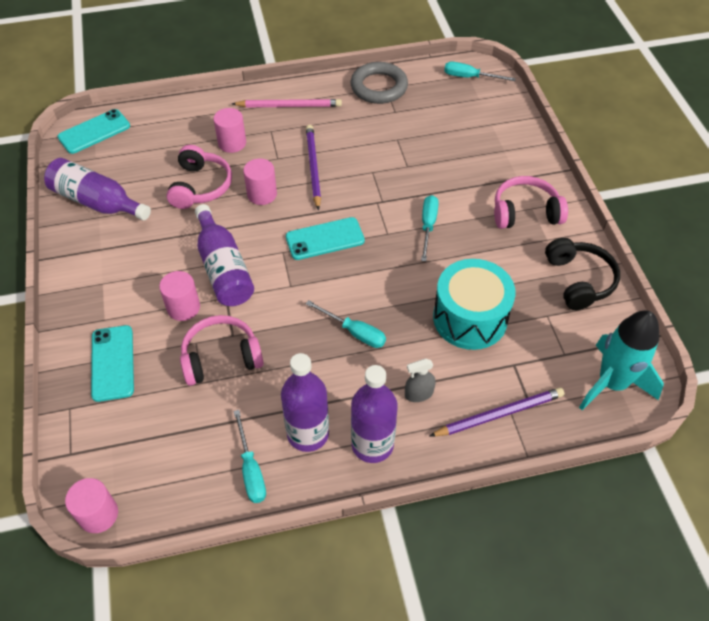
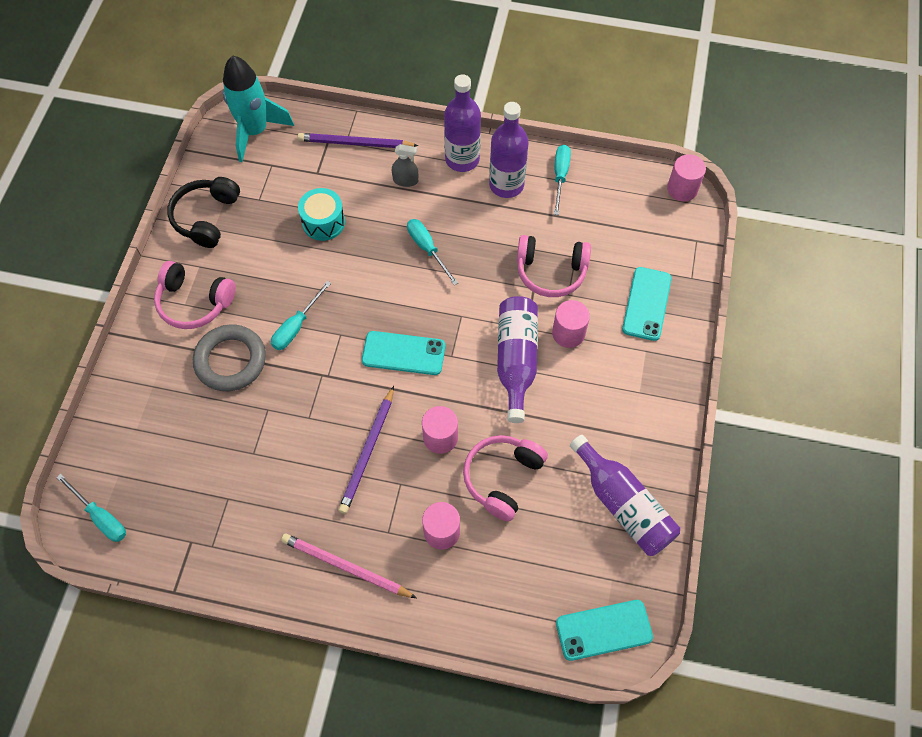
camera: 155 degrees left, 10 degrees up
grey ring [351,62,408,104] -> grey ring moved to [193,325,266,391]
turquoise drum [433,259,516,350] -> turquoise drum [298,188,345,241], size x0.62

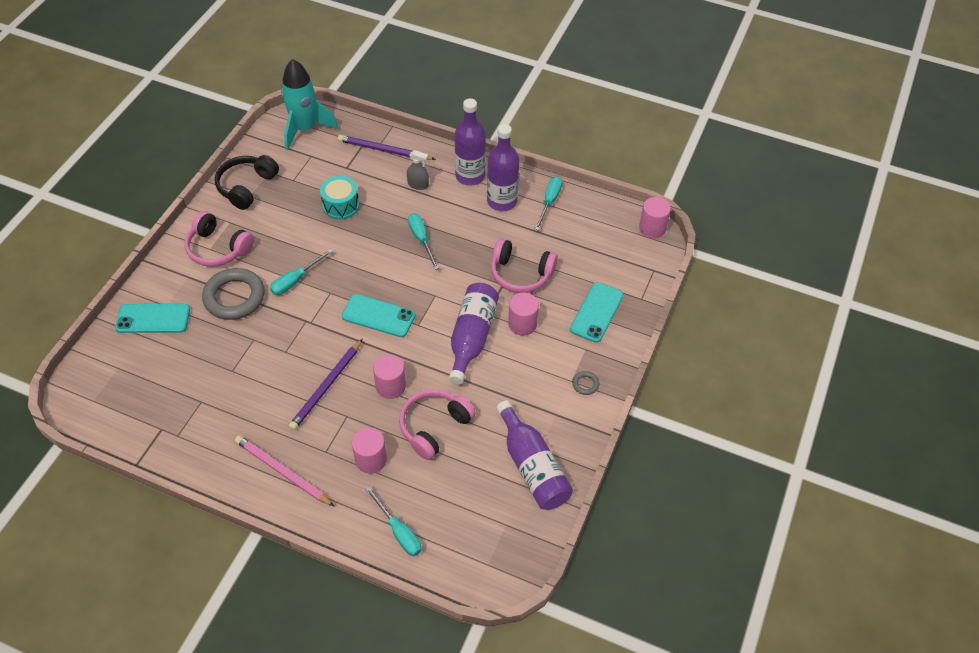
camera: 10 degrees right, 10 degrees down
turquoise screwdriver [56,474,126,542] -> turquoise screwdriver moved to [365,486,422,556]
turquoise phone [556,600,653,661] -> turquoise phone moved to [115,304,190,333]
none -> grey ring [572,371,599,395]

